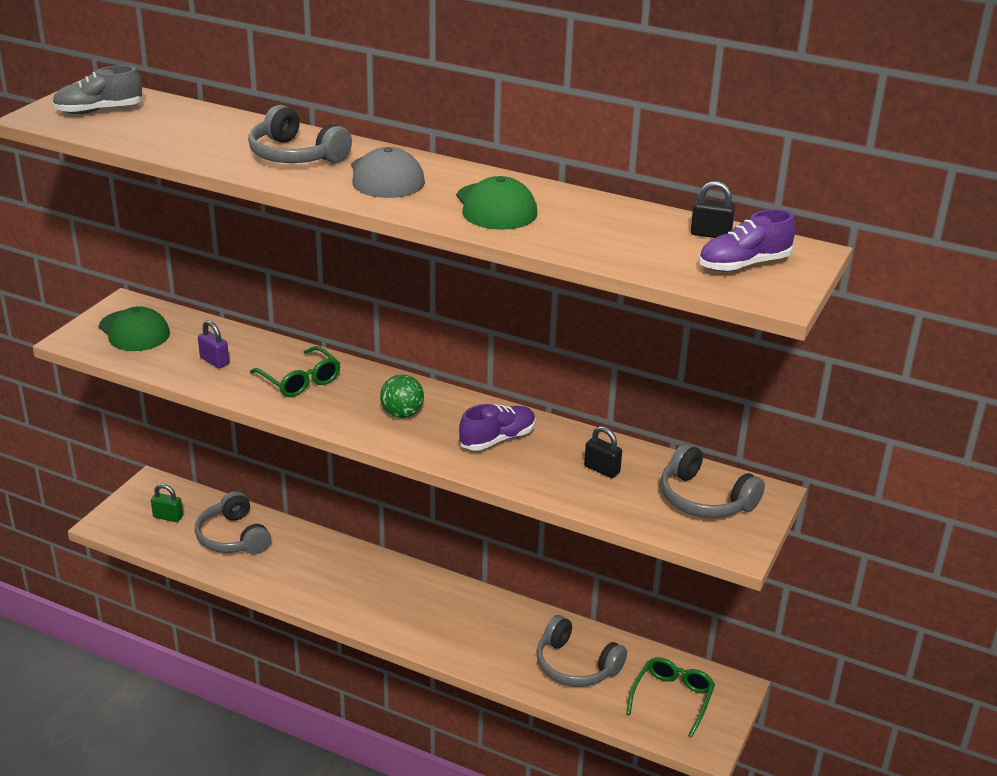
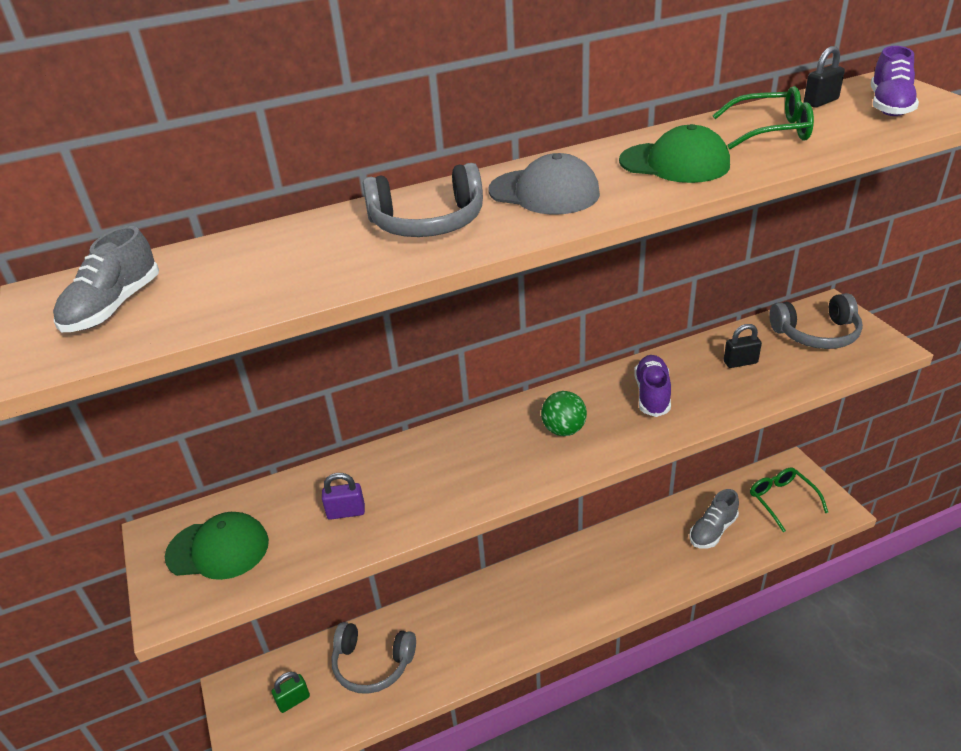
camera: 45 degrees left, 5 degrees up
green glasses [250,346,340,397] -> green glasses moved to [712,86,814,149]
grey headphones [536,615,627,687] -> grey shoe [689,489,739,548]

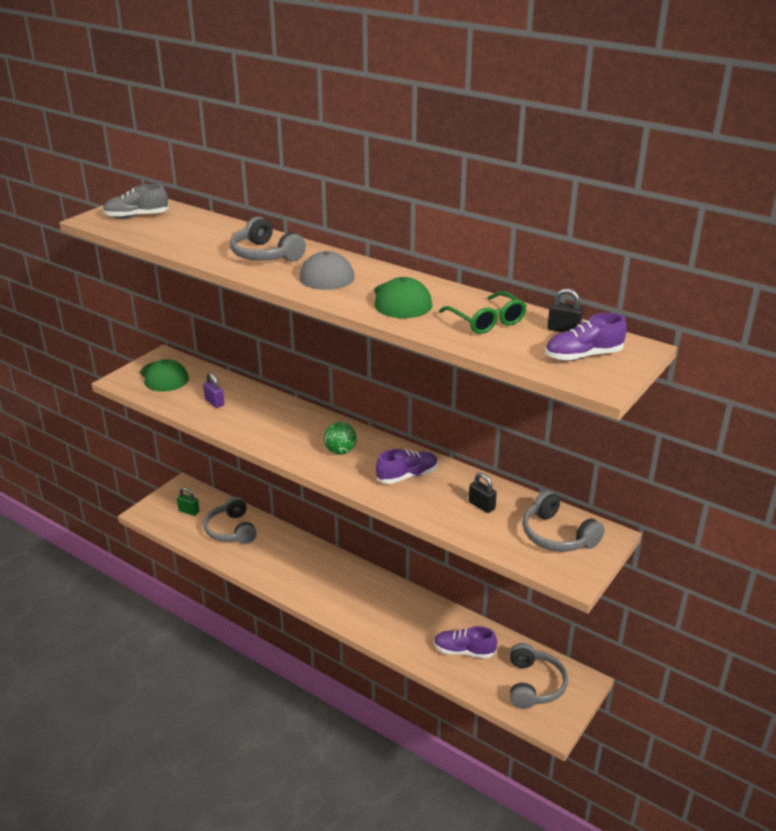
camera: 55 degrees right, 5 degrees down
grey shoe [689,489,739,548] -> purple shoe [434,626,497,658]
green glasses [750,468,828,532] -> grey headphones [510,643,568,709]

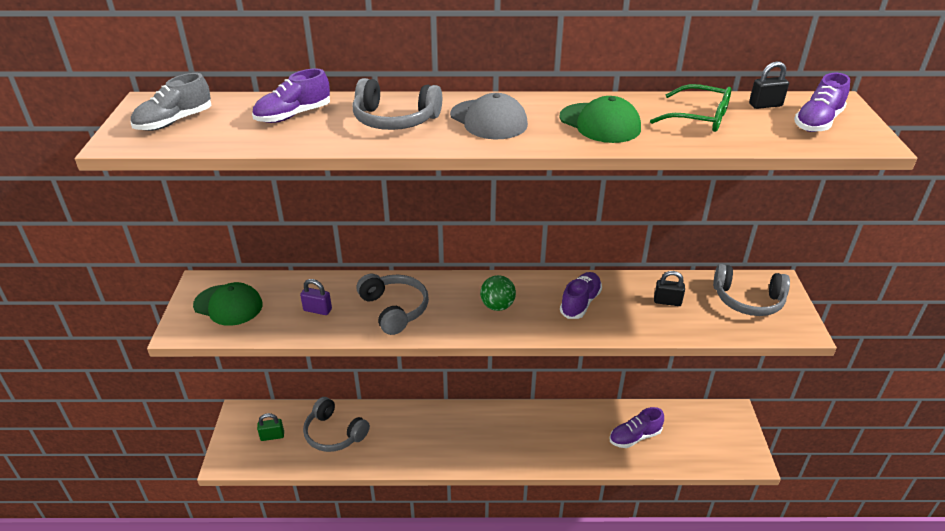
camera: 35 degrees left, 5 degrees up
grey headphones [510,643,568,709] -> grey headphones moved to [357,274,429,335]
none -> purple shoe [252,68,330,123]

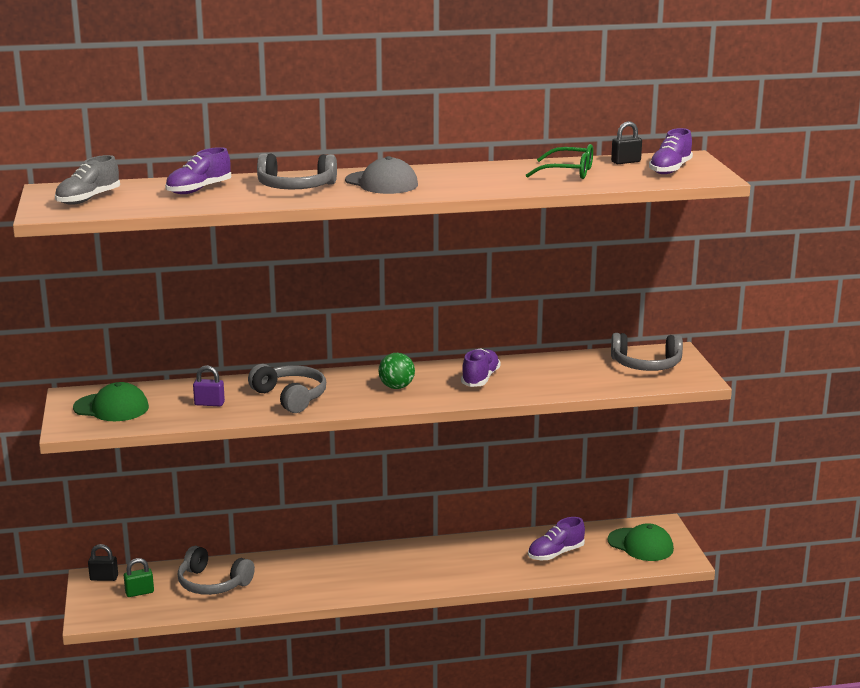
camera: 10 degrees left, 15 degrees down
green cap [559,96,641,143] -> green cap moved to [607,523,674,561]
black padlock [654,271,685,306] -> black padlock moved to [88,544,118,581]

